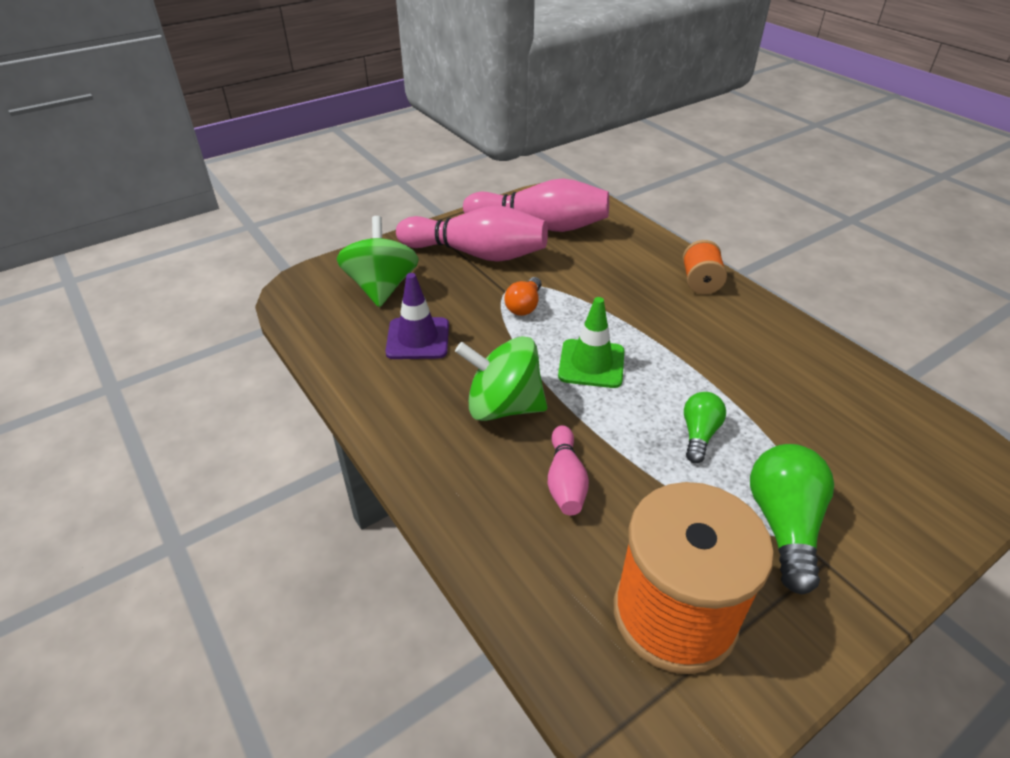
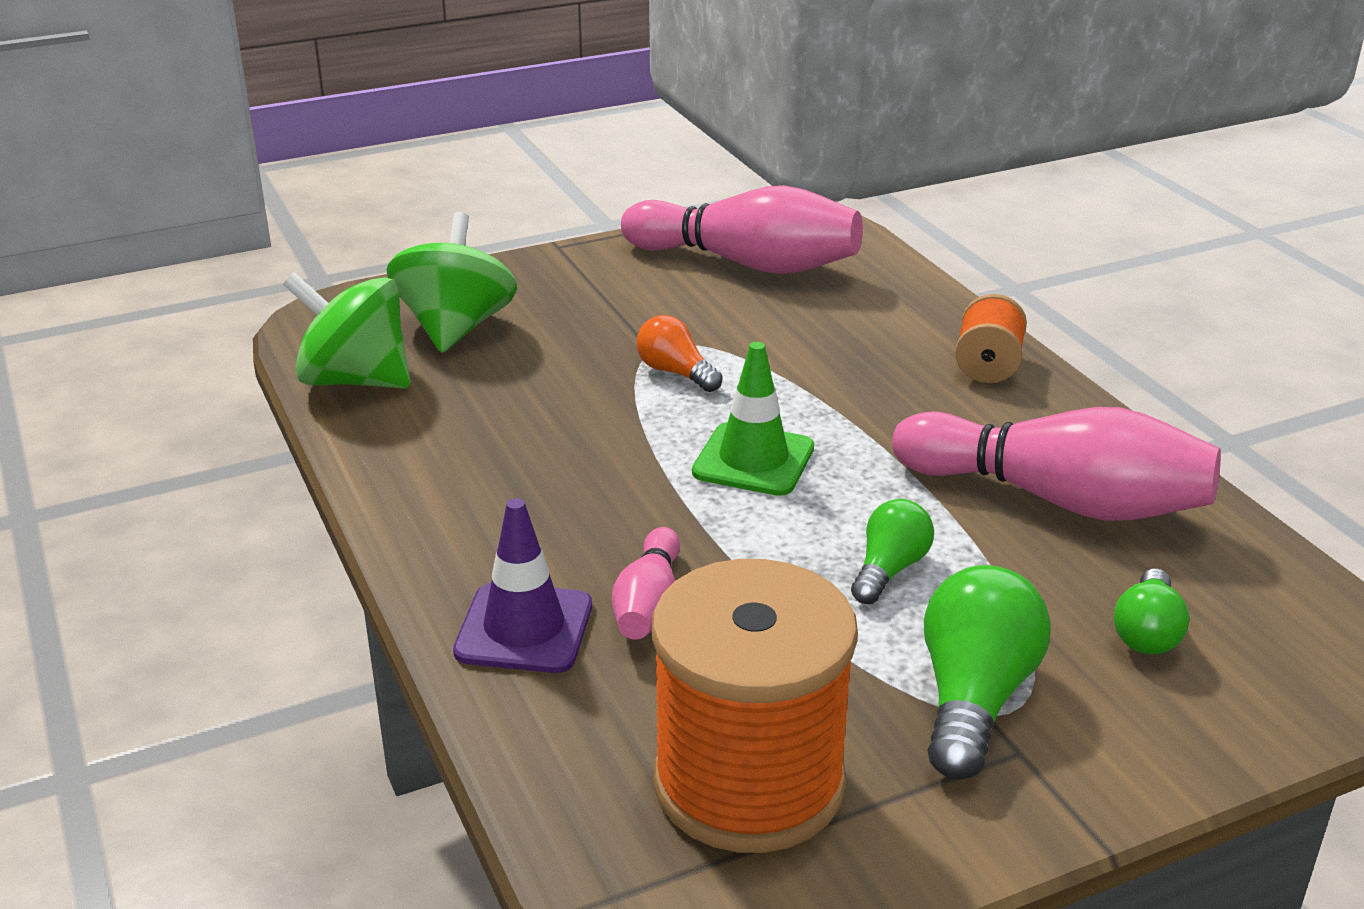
camera: 10 degrees right, 10 degrees down
purple traffic cone [385,273,449,359] -> purple traffic cone moved to [453,498,592,673]
pink bowling pin [396,205,548,262] -> pink bowling pin moved to [892,407,1221,521]
green spinning top [455,336,547,421] -> green spinning top moved to [283,273,410,389]
orange light bulb [504,277,542,316] -> orange light bulb turned 105 degrees clockwise [636,315,723,392]
none -> green light bulb [1114,569,1189,655]

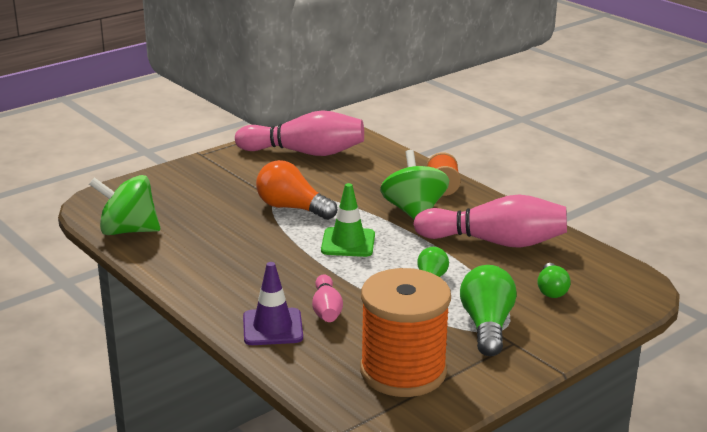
camera: 15 degrees left, 5 degrees down
green spinning top [386,212,517,353] -> green spinning top moved to [380,150,449,220]
orange light bulb [636,315,723,392] -> orange light bulb [256,160,337,220], size x1.67

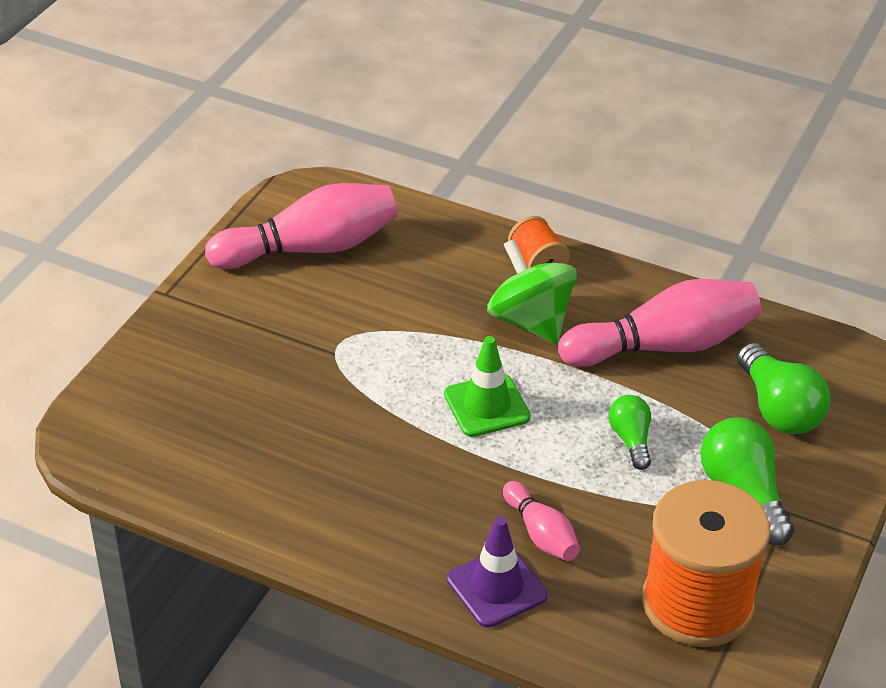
camera: 25 degrees left, 15 degrees up
green spinning top [89,175,160,235] -> none
orange light bulb [256,160,337,220] -> none
green light bulb [537,263,571,298] -> green light bulb [737,343,831,434], size x1.67

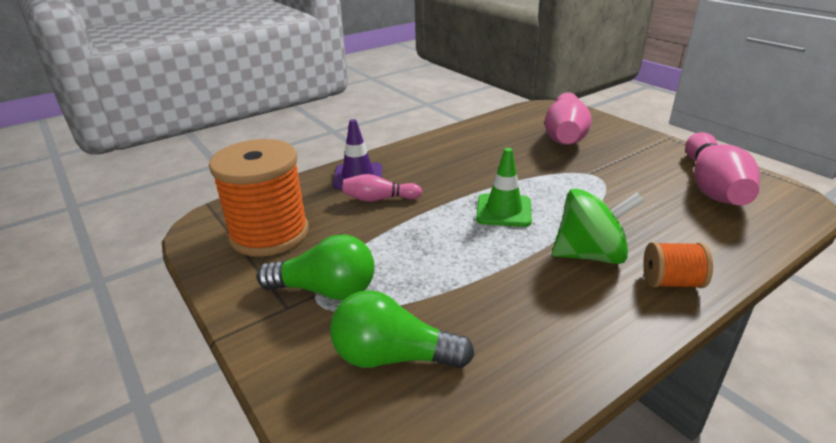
camera: 120 degrees right, 10 degrees down
pink bowling pin [558,279,761,367] -> pink bowling pin moved to [545,92,592,145]
green light bulb [608,395,651,470] -> none

